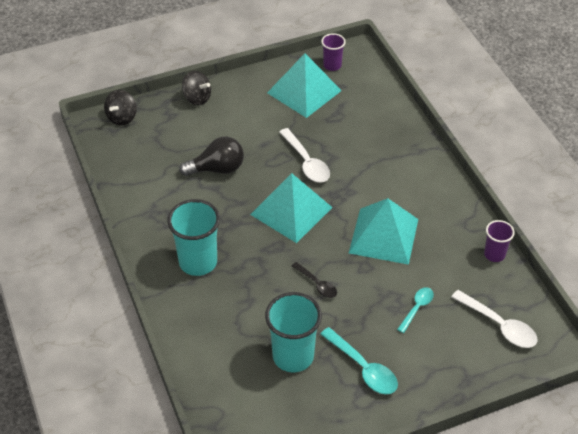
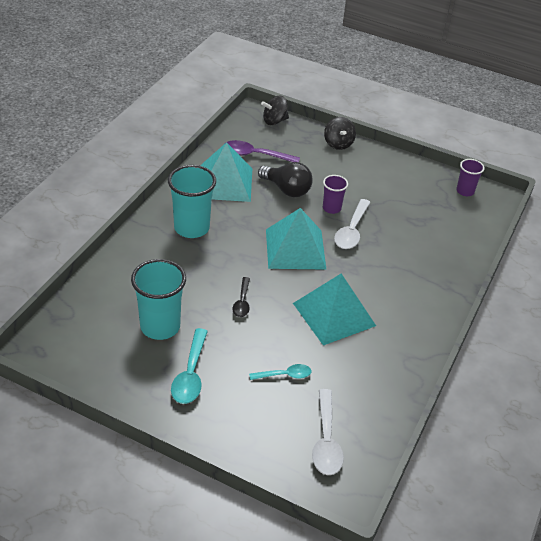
camera: 45 degrees right, 5 degrees down
turquoise pyramid [267,53,342,118] -> turquoise pyramid moved to [201,142,252,202]
purple cup [484,220,515,262] -> purple cup moved to [323,175,348,214]
none -> purple spoon [227,140,300,162]

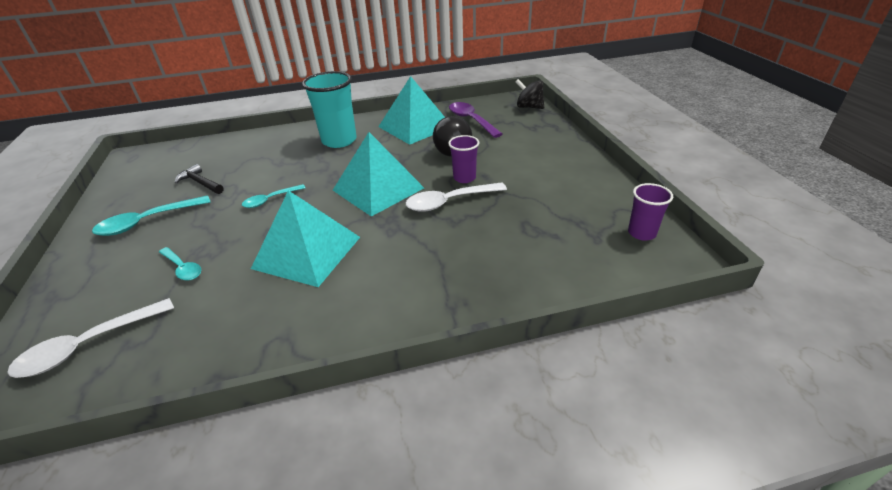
camera: 55 degrees right, 5 degrees down
turquoise cup [131,259,186,340] -> black hammer [175,164,224,194]
black spoon [232,277,250,317] -> turquoise spoon [242,184,306,208]
black spinning top [324,117,356,150] -> none

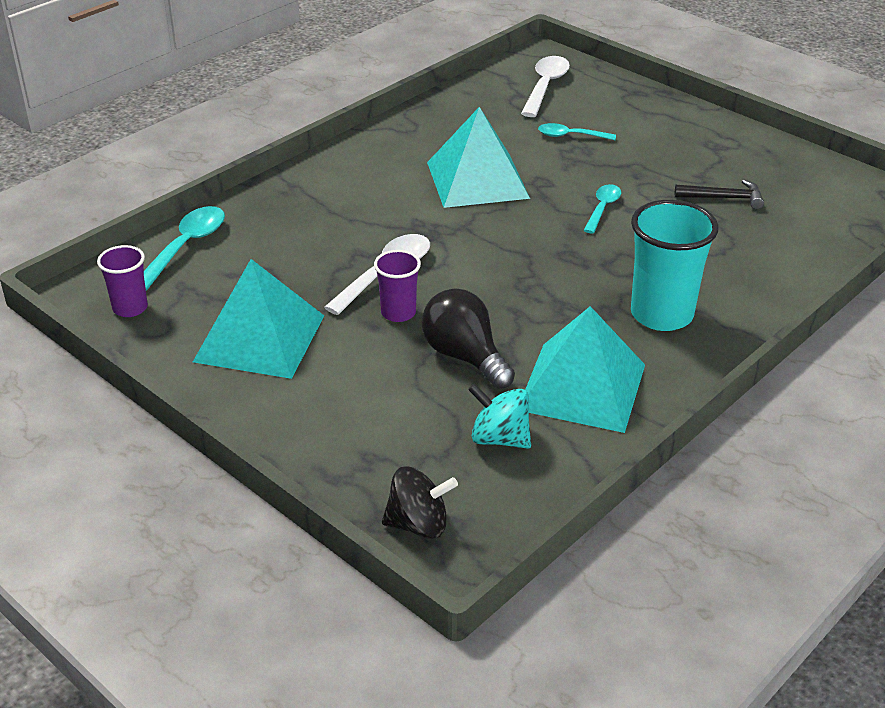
camera: 145 degrees right, 0 degrees up
turquoise spoon [92,195,211,236] -> turquoise spoon moved to [144,206,225,291]
turquoise pyramid [333,132,424,217] -> turquoise pyramid moved to [193,259,324,379]
purple spoon [449,102,502,138] -> turquoise spinning top [468,383,531,449]

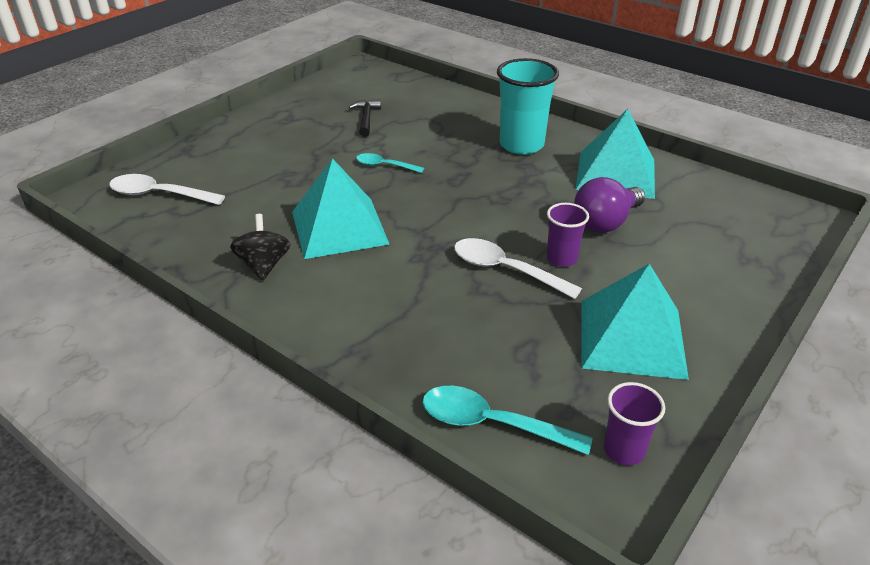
camera: 95 degrees left, 0 degrees up
black spinning top [382,466,458,539] -> black spinning top moved to [230,214,290,281]
black light bulb [422,288,515,389] -> purple light bulb [574,177,645,233]
turquoise spinning top [468,383,531,449] -> none
turquoise spoon [538,123,616,140] -> none

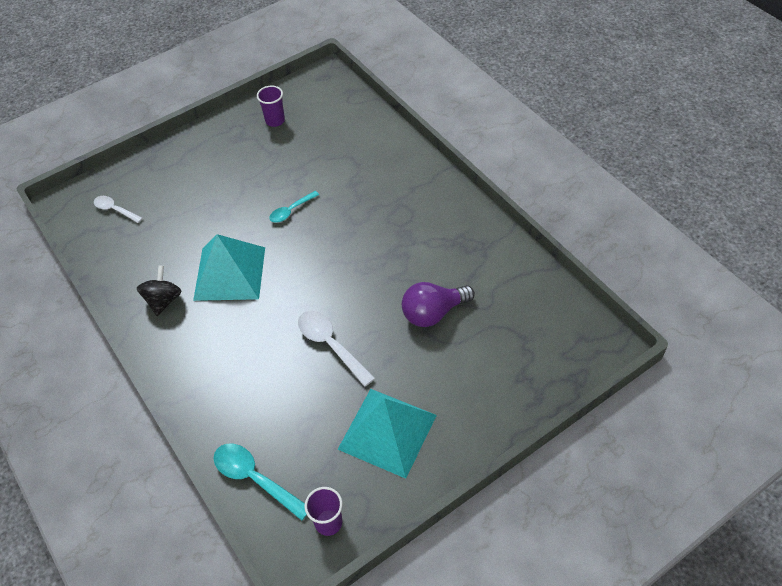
camera: 20 degrees right, 15 degrees up
white spoon [109,174,225,205] -> white spoon [94,196,143,223], size x0.62
black hammer [349,99,381,137] -> none
turquoise spoon [356,153,424,173] -> turquoise spoon turned 75 degrees counterclockwise [270,191,319,223]
turquoise cup [497,58,559,155] -> none
purple cup [547,203,589,267] -> purple cup moved to [257,86,285,127]
turquoise pyramid [575,109,655,199] -> none

